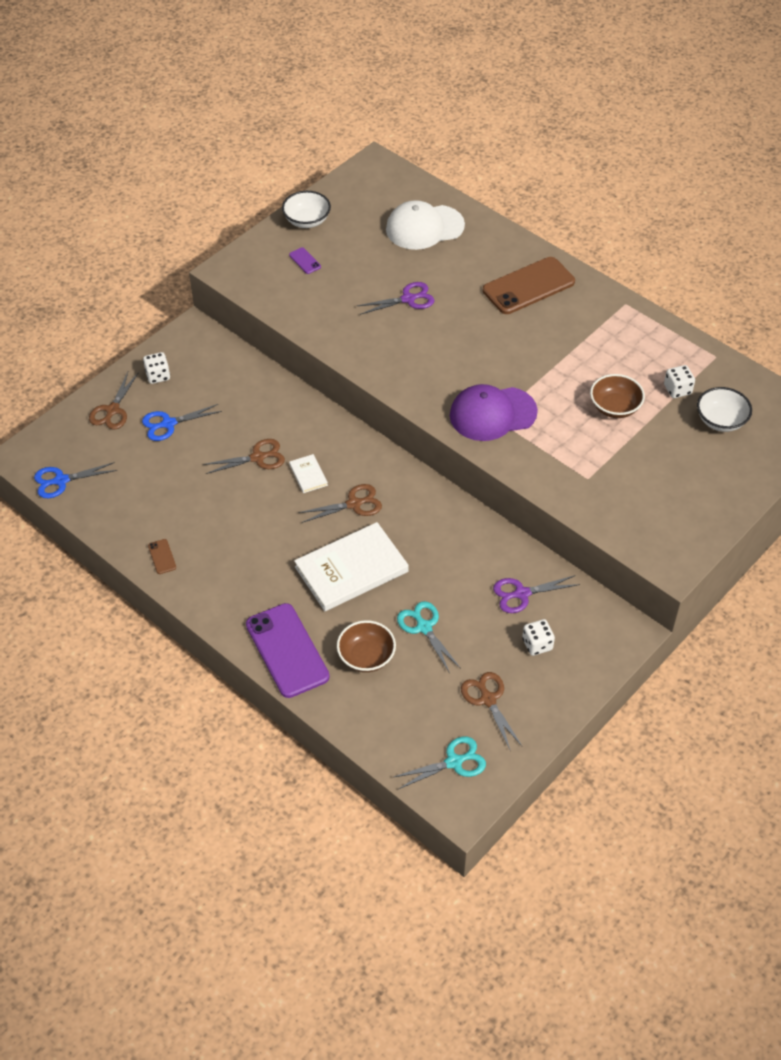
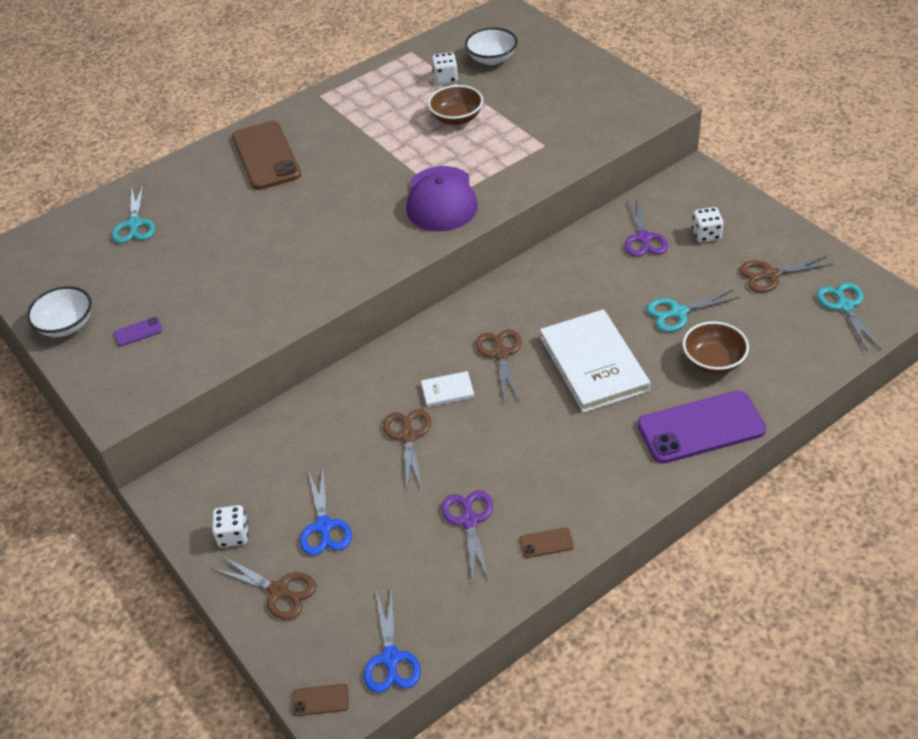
camera: 75 degrees left, 5 degrees down
purple scissors [357,282,434,315] -> purple scissors moved to [441,490,493,580]
white cap [386,200,465,250] -> turquoise scissors [112,183,155,243]
none -> brown phone [292,684,349,716]

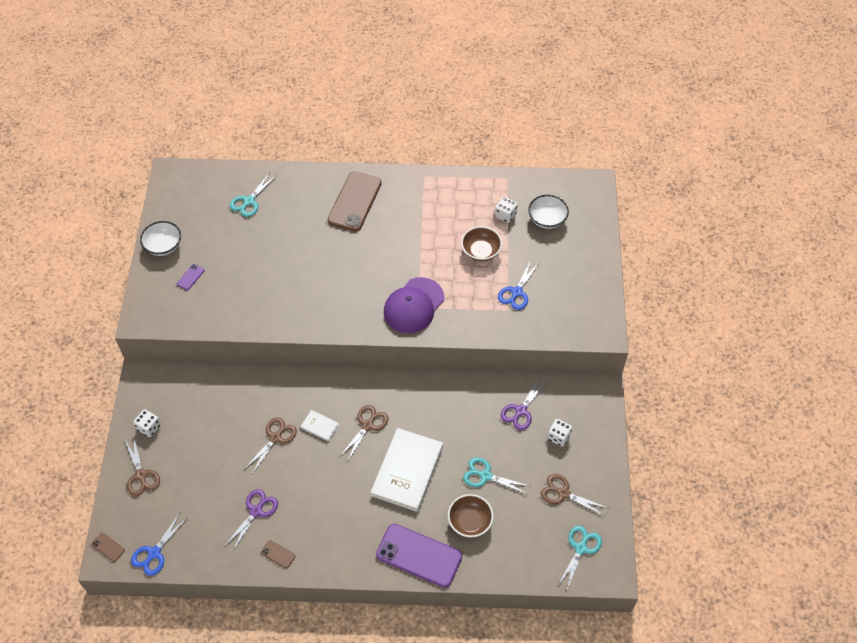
camera: 35 degrees right, 10 degrees up
purple phone [114,317,163,347] -> purple phone turned 75 degrees counterclockwise [177,264,205,290]
blue scissors [300,468,352,556] -> blue scissors moved to [498,260,539,310]

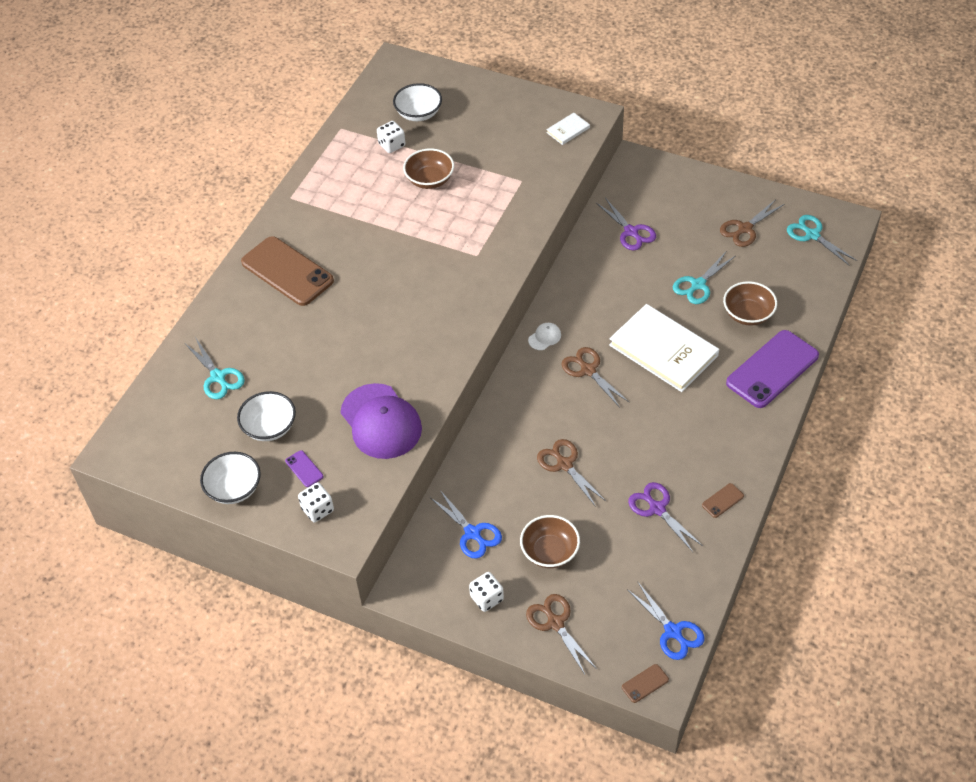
camera: 65 degrees left, 5 degrees down
brown scissors [125,438,160,496] -> brown scissors turned 120 degrees counterclockwise [526,594,597,674]
white book [301,410,339,442] -> white book moved to [546,113,590,145]
purple cap [384,277,444,333] -> purple cap moved to [341,383,422,459]
blue scissors [498,260,539,310] -> blue scissors moved to [431,490,502,559]
white dice [547,419,572,447] -> white dice moved to [298,482,334,522]
none -> white bowl [237,391,296,441]
none -> brown bowl [520,515,580,568]
none -> white cap [528,323,561,350]

